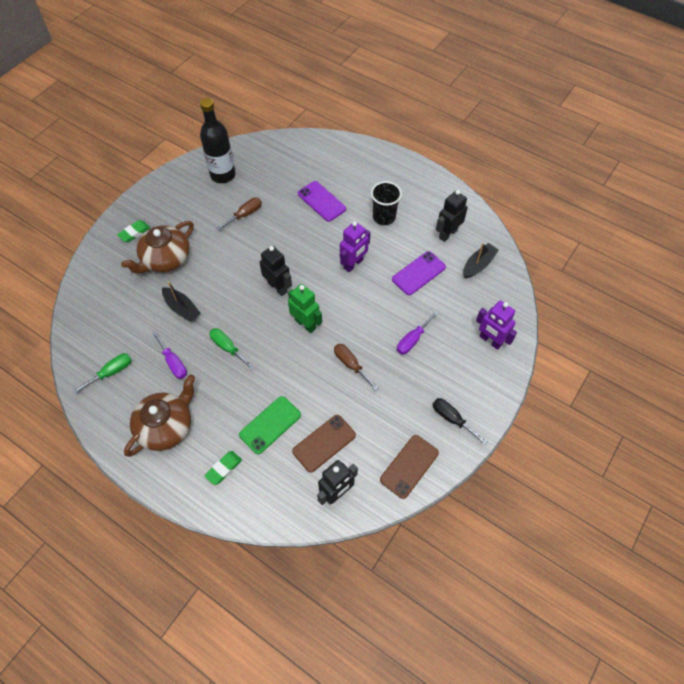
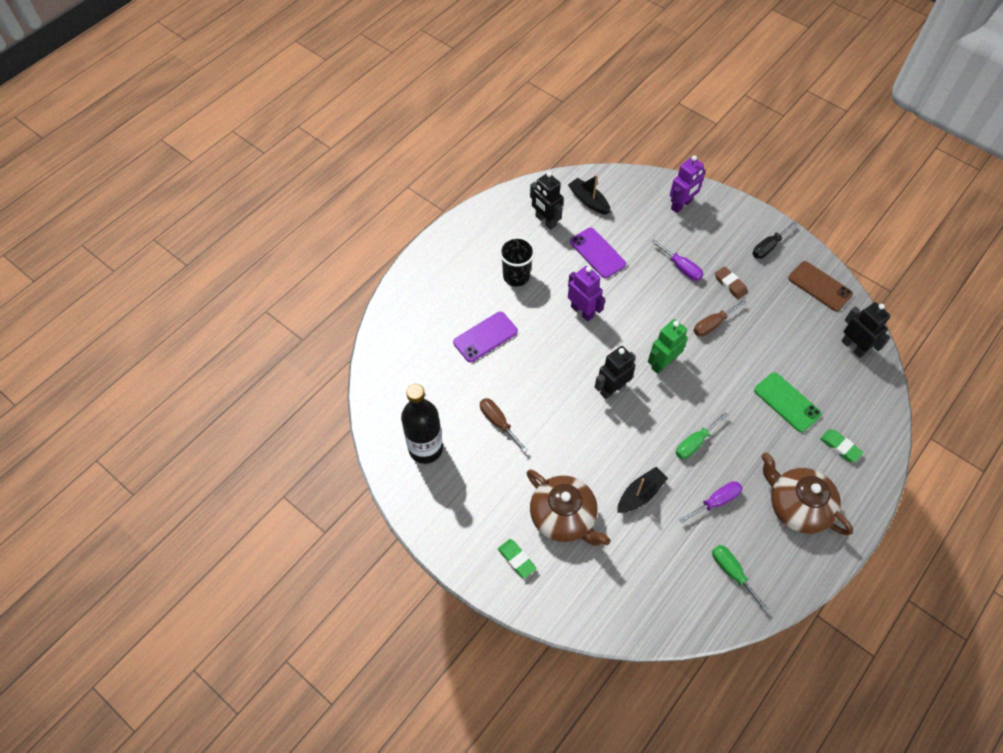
camera: 85 degrees left, 0 degrees up
brown phone [292,415,356,473] -> none
none -> brown eraser [715,266,748,299]

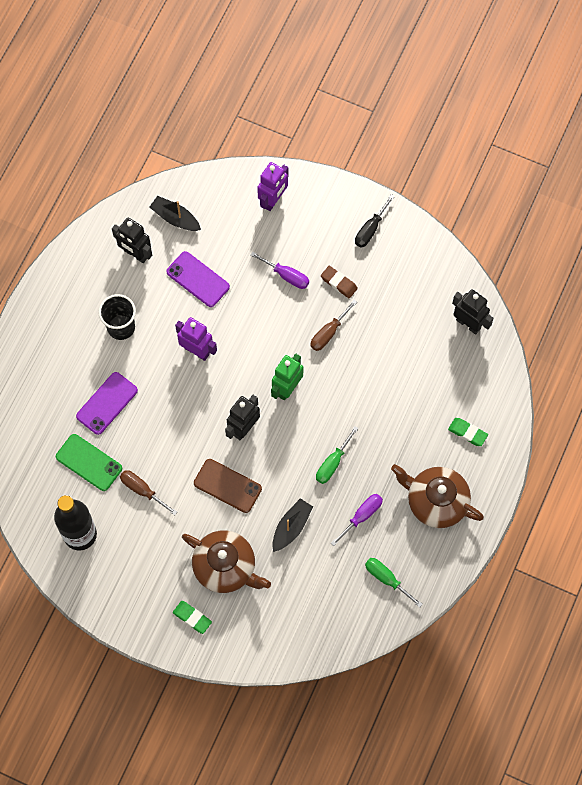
camera: 15 degrees left, 10 degrees up
green phone [754,372,822,432] -> green phone moved to [56,434,122,491]
brown phone [788,261,853,311] -> brown phone moved to [194,459,262,513]

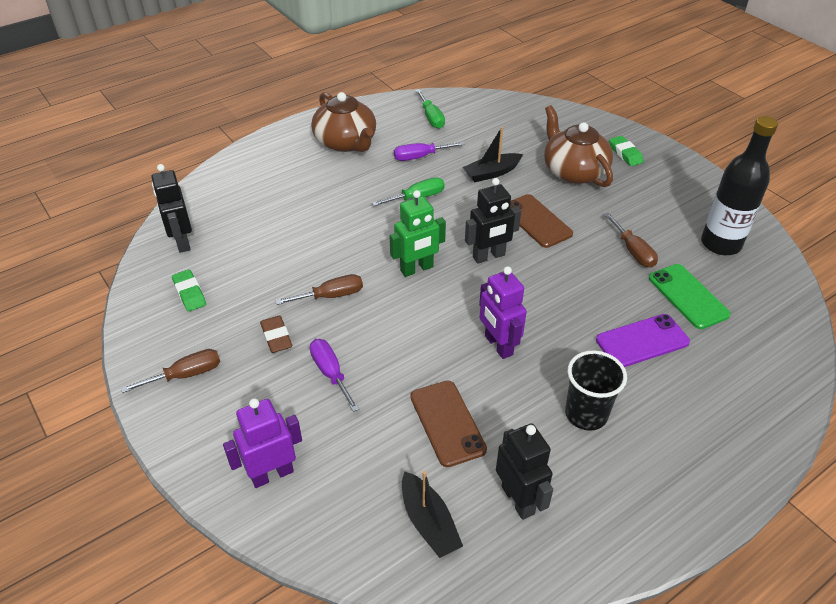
camera: 150 degrees left, 25 degrees down
purple phone [166,251,230,307] -> brown phone [411,381,487,467]
black screwdriver [355,194,395,248] -> brown screwdriver [121,349,220,393]
green eraser [448,418,488,446] -> green eraser moved to [172,269,206,312]

